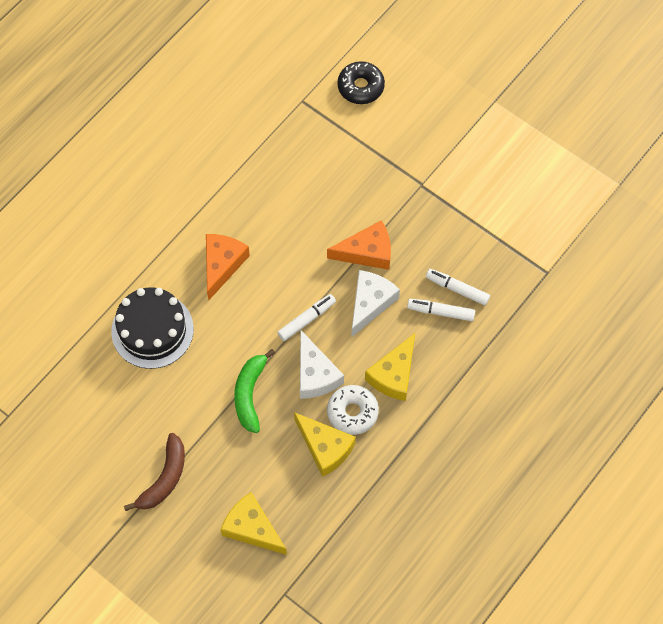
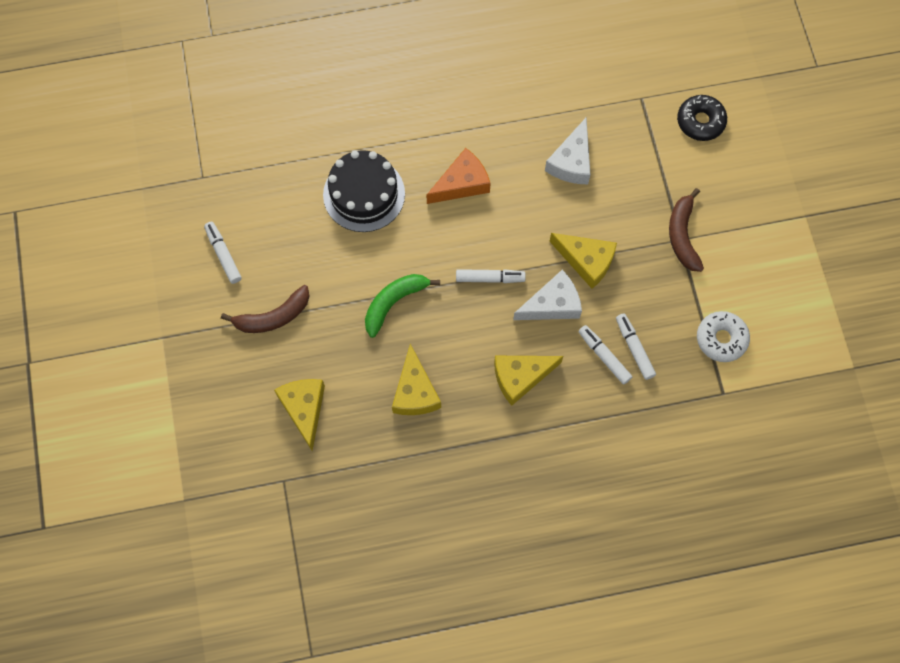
camera: 40 degrees right, 5 degrees up
white cheese [300,331,344,399] -> white cheese moved to [545,118,591,184]
orange cheese [327,220,391,270] -> yellow cheese [549,233,617,289]
white donut [327,385,379,435] -> white donut moved to [697,311,750,362]
none -> white marker [204,222,242,284]
none -> brown banana [669,188,704,272]

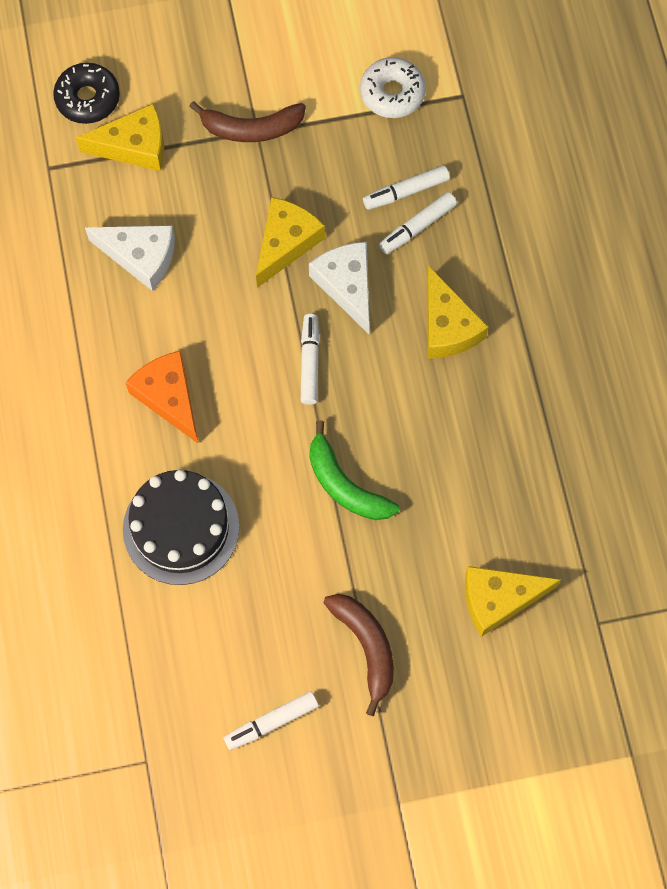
camera: 90 degrees left, 0 degrees up
yellow cheese [392,344,441,415] -> yellow cheese moved to [76,103,164,171]

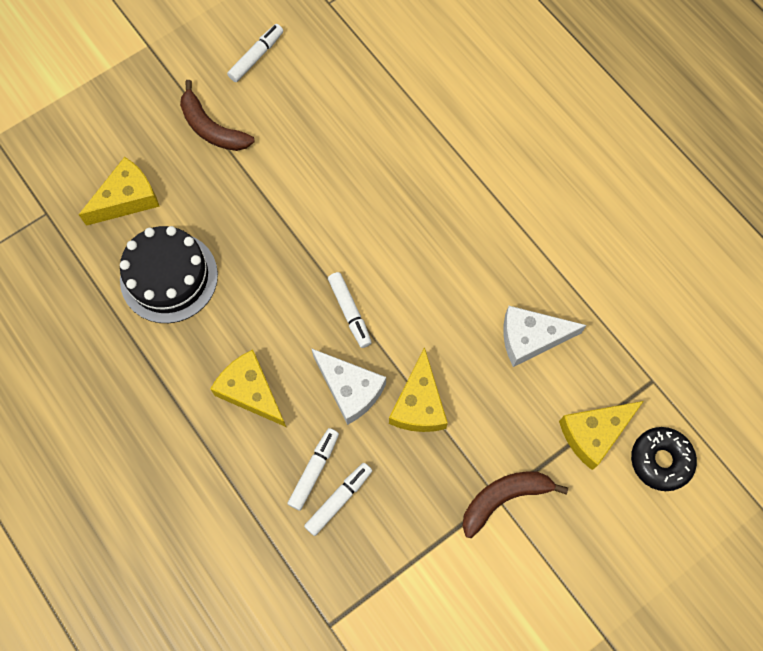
camera: 155 degrees right, 0 degrees up
black cake [123,470,239,585] -> black cake moved to [120,226,218,323]
orange cheese [125,351,198,443] -> none
green banana [309,420,399,520] -> none
white donut [360,57,426,118] -> none

